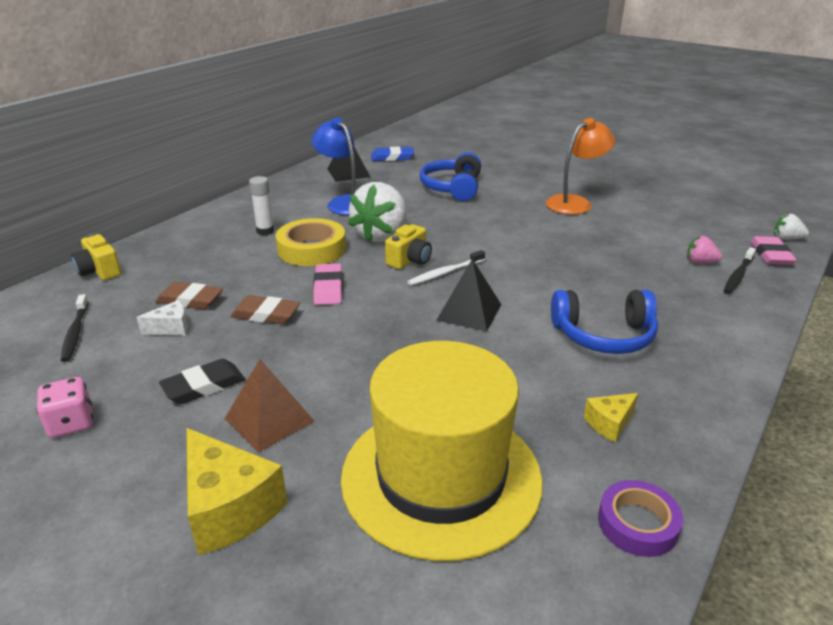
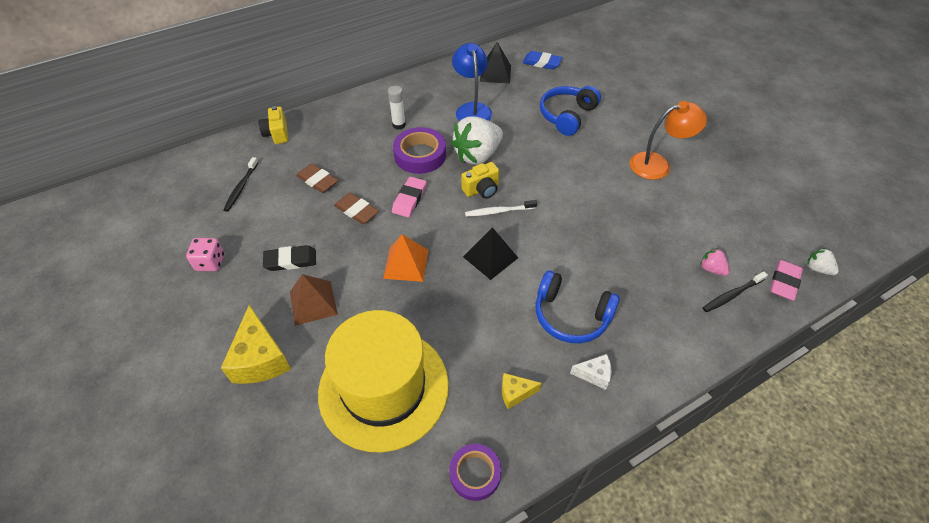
camera: 25 degrees right, 20 degrees up
white cheese [137,300,188,336] -> white cheese moved to [570,354,611,390]
yellow tape [276,218,346,266] -> purple tape [393,127,446,174]
none -> orange pyramid [383,234,428,282]

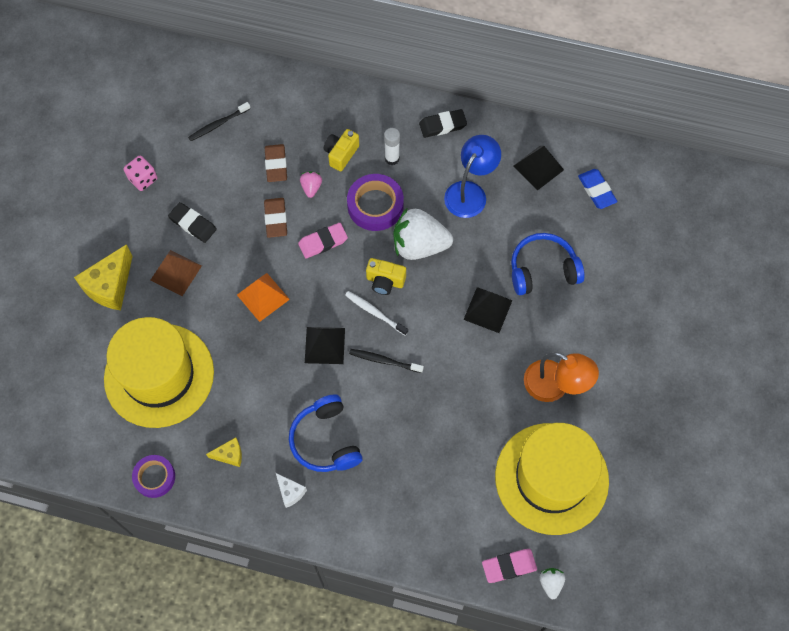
camera: 45 degrees right, 15 degrees up
yellow camera [258,106,288,144] -> yellow camera moved to [324,129,359,172]
yellow cheese [502,373,542,409] -> yellow cheese turned 135 degrees clockwise [206,437,242,467]
pink strawberry [700,248,730,276] -> pink strawberry moved to [300,171,322,198]
black toothbrush [702,271,768,312] -> black toothbrush moved to [349,349,424,373]
none -> black eraser [419,109,467,138]
none -> black pyramid [463,287,513,333]
none -> yellow hat [495,423,609,535]

